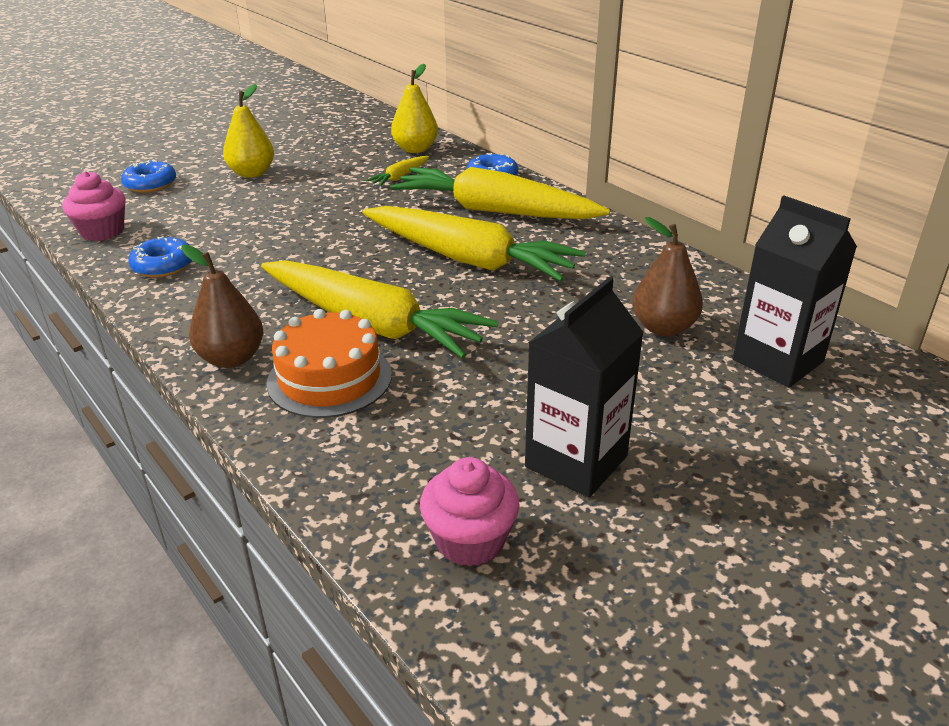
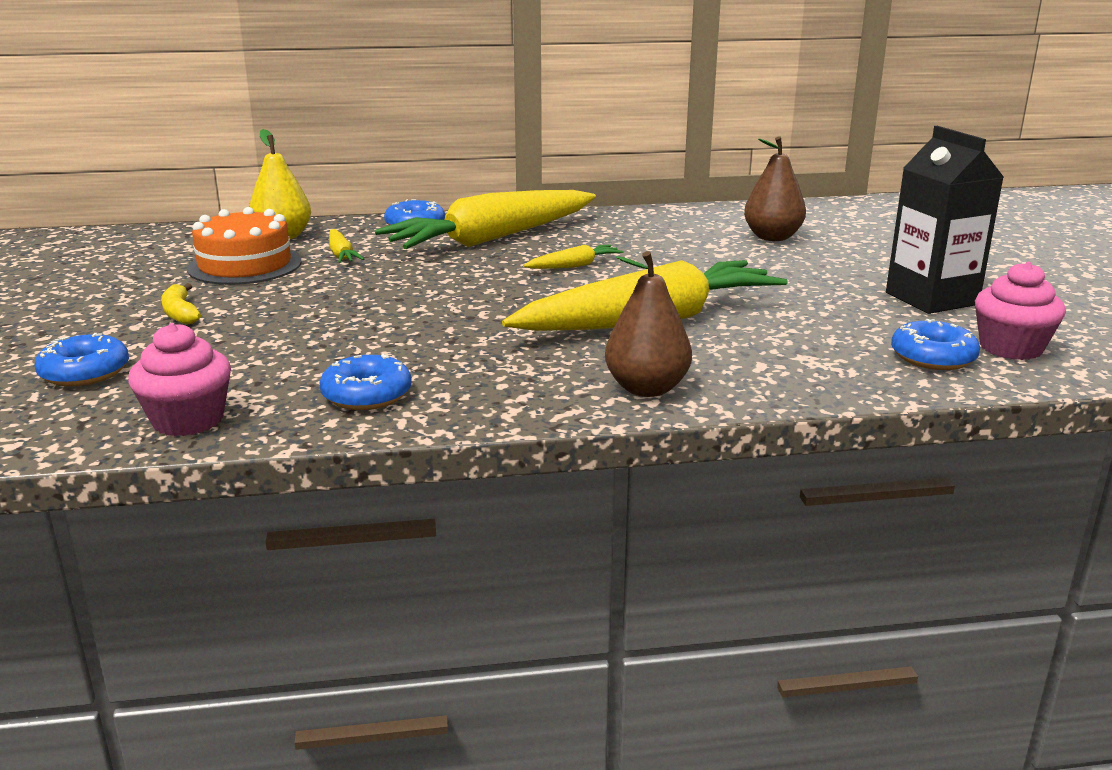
camera: 60 degrees left, 10 degrees down
yellow pear [223,84,274,178] -> yellow banana [161,283,201,325]
orange cake [267,309,392,418] -> orange cake moved to [187,207,302,285]
yellow carrot [362,206,586,282] -> yellow carrot [523,244,624,269], size x0.41
black carton [733,196,857,388] -> none
none -> blue donut [891,319,980,370]

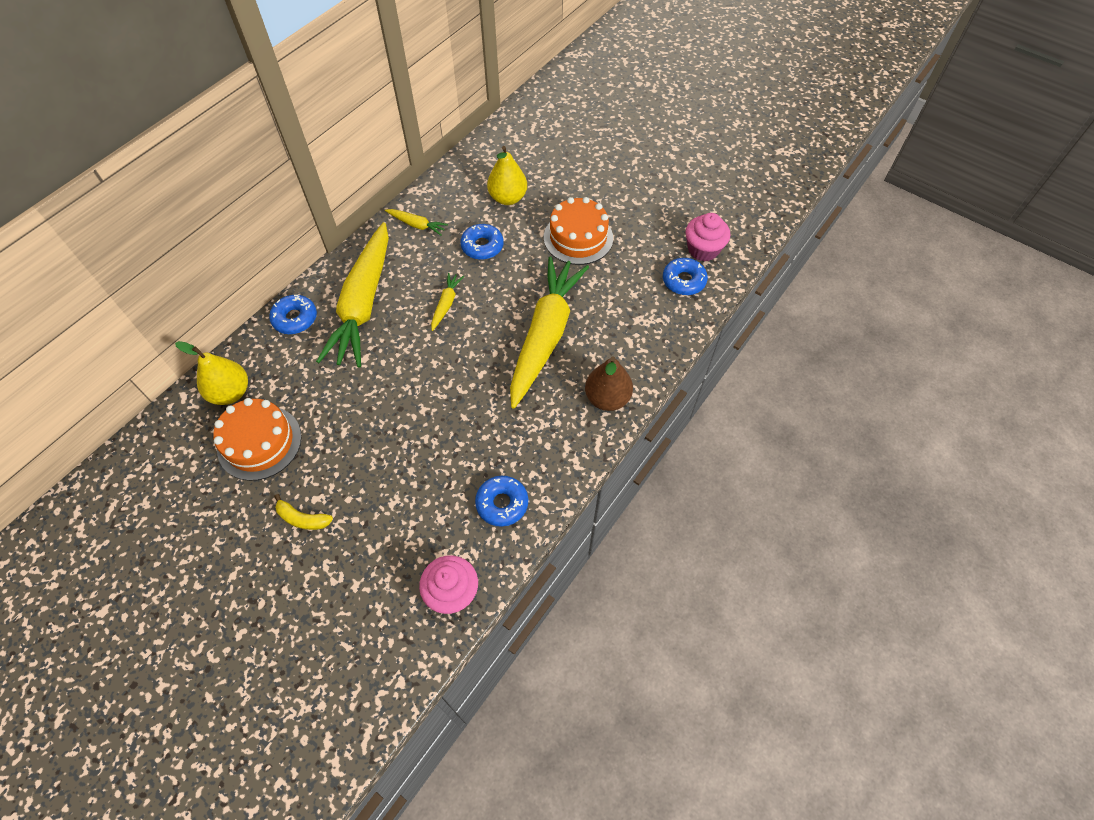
camera: 45 degrees left, 35 degrees up
blue donut [35,333,129,386] -> blue donut moved to [460,224,504,260]
yellow carrot [329,229,364,263] -> yellow carrot moved to [385,209,448,236]
brown pear [744,136,806,241] -> yellow pear [487,146,527,205]
black carton [886,126,1004,314] -> none
none -> orange cake [544,197,613,265]

